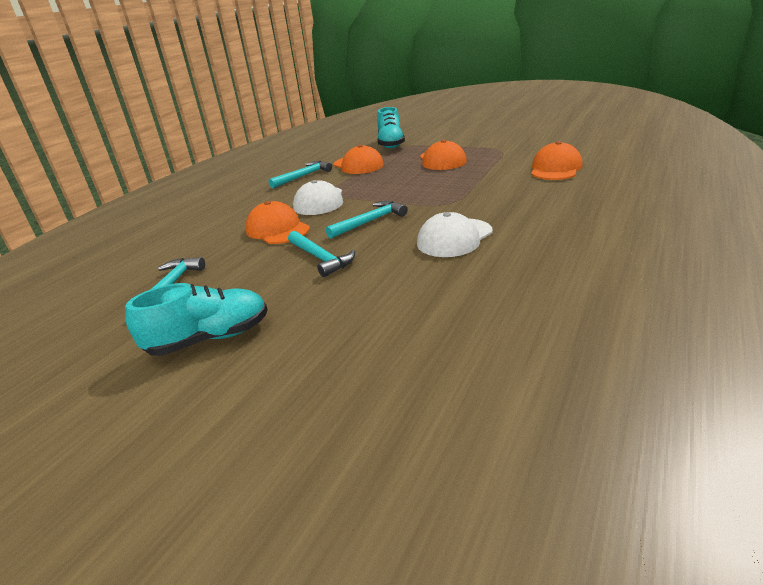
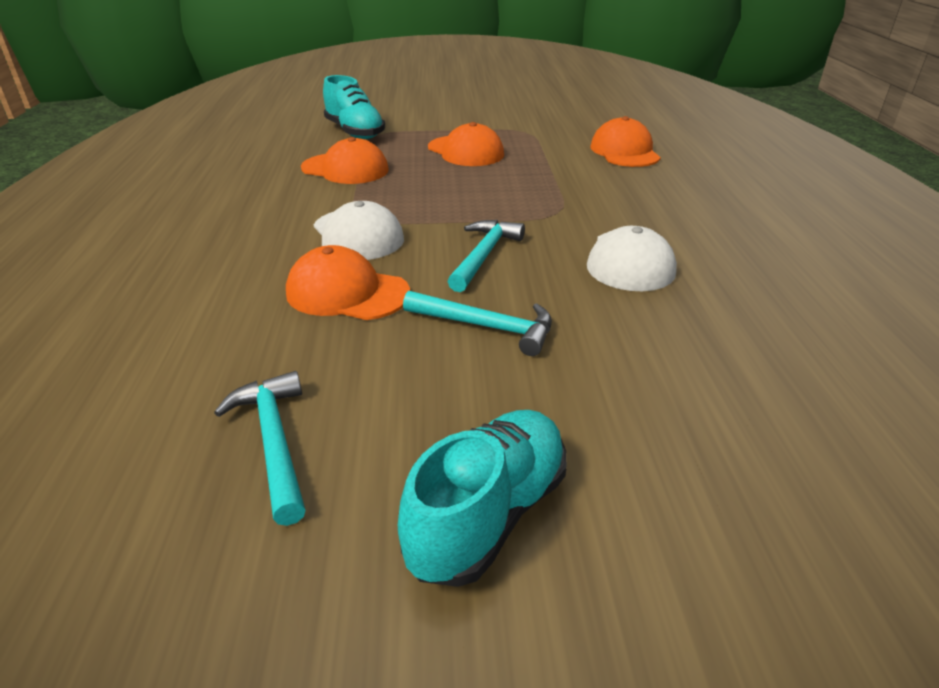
camera: 35 degrees left, 5 degrees up
turquoise hammer [268,161,332,188] -> none

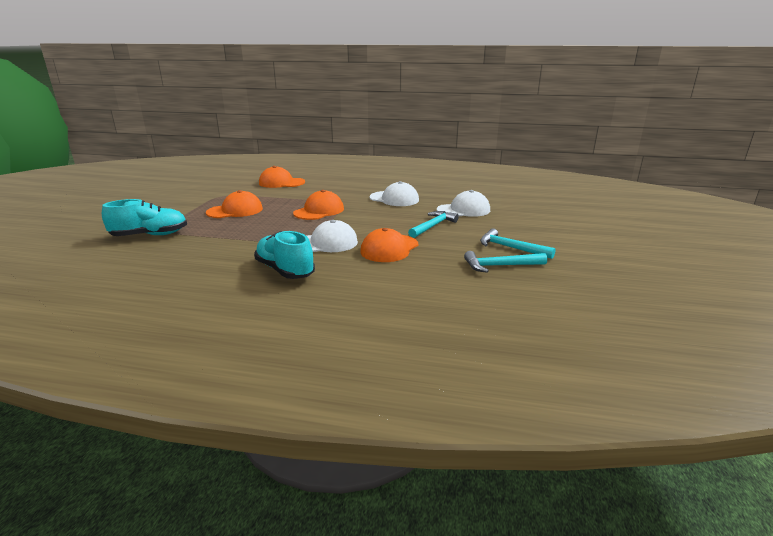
camera: 75 degrees left, 10 degrees down
orange cap [301,137,389,184] -> orange cap moved to [293,190,344,220]
turquoise shoe [398,410,567,587] -> turquoise shoe moved to [254,231,315,279]
turquoise hammer [447,220,525,292] -> turquoise hammer moved to [480,228,556,259]
none -> white cap [437,190,490,217]

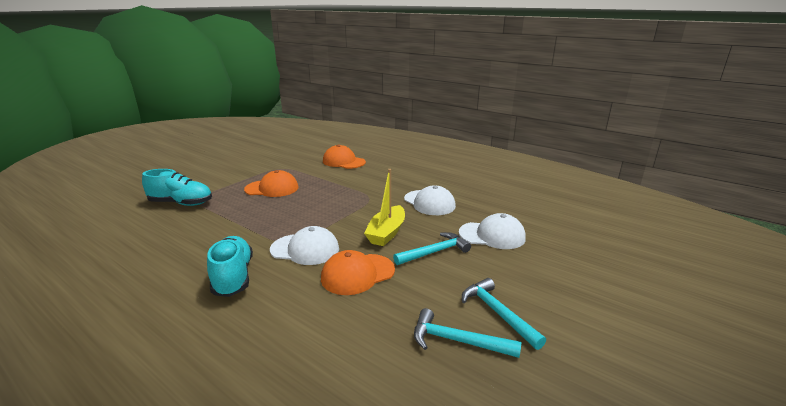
camera: 25 degrees right, 0 degrees up
orange cap [293,190,344,220] -> none
none -> yellow boat [364,169,405,246]

